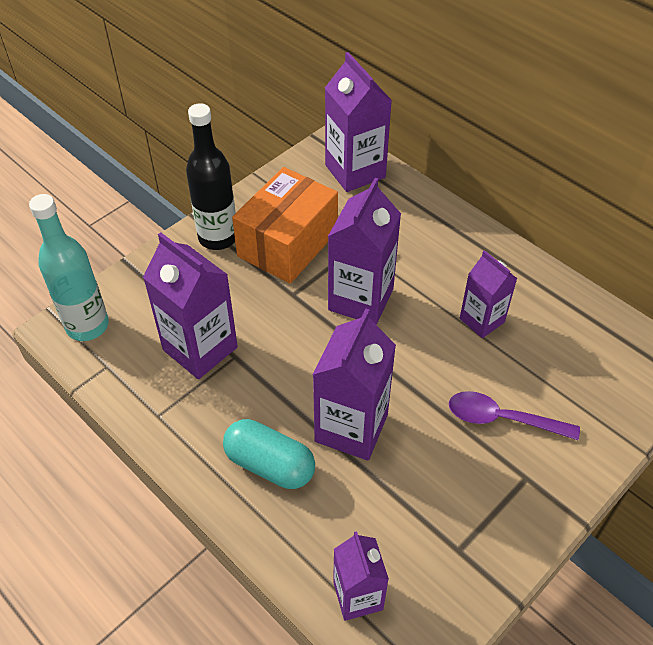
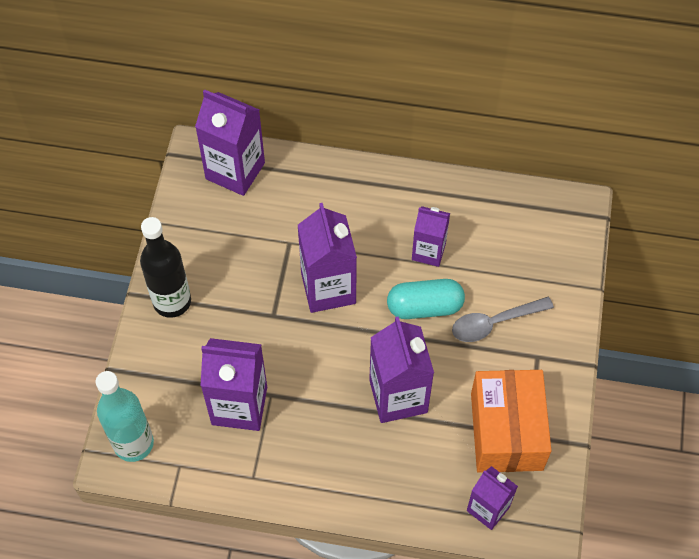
camera: 35 degrees left, 10 degrees up
turquoise capsule [223,419,315,489] -> turquoise capsule moved to [387,279,465,319]
orange box [232,167,338,284] -> orange box moved to [471,370,552,473]
purple spoon [449,391,580,440] -> grey spoon [452,297,554,342]

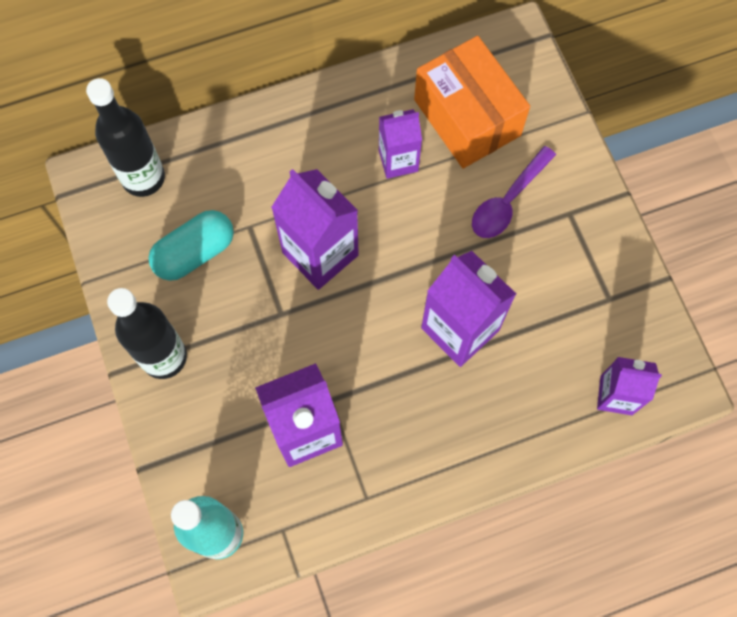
camera: 30 degrees left, 10 degrees up
purple carton [195,89,265,196] -> black bottle [86,78,165,197]
turquoise capsule [387,279,465,319] -> turquoise capsule moved to [148,210,234,281]
grey spoon [452,297,554,342] -> purple spoon [472,146,556,238]
orange box [471,370,552,473] -> orange box moved to [414,36,530,168]

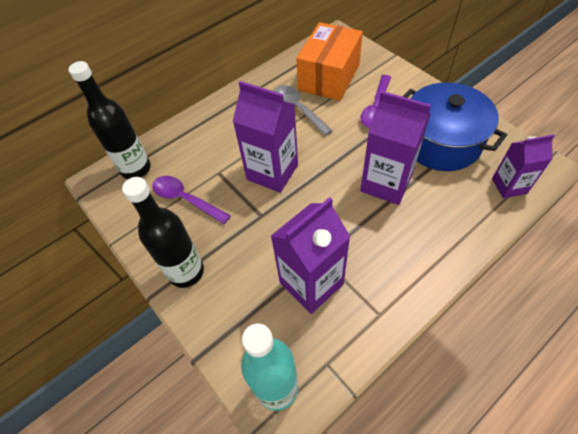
camera: 15 degrees left, 15 degrees down
turquoise capsule [148,210,234,281] -> purple spoon [152,176,231,224]
purple carton [379,109,422,179] -> grey spoon [274,85,333,136]
orange box [414,36,530,168] -> orange box turned 75 degrees clockwise [296,22,363,101]
none -> blue pot [403,82,507,171]

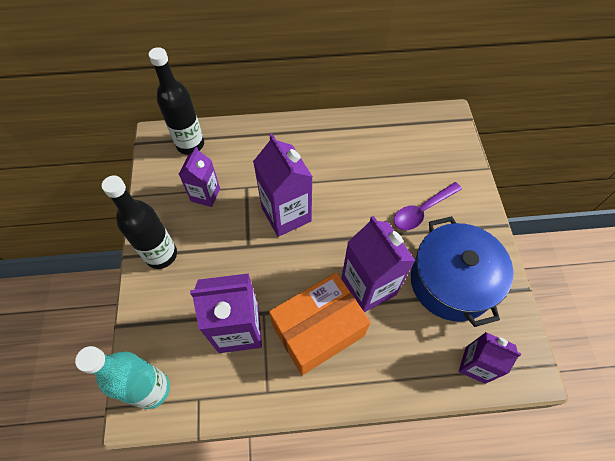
camera: 30 degrees right, 5 degrees up
purple spoon [152,176,231,224] -> purple carton [179,147,220,207]
grey spoon [274,85,333,136] -> none
orange box [296,22,363,101] -> orange box moved to [269,272,371,375]

